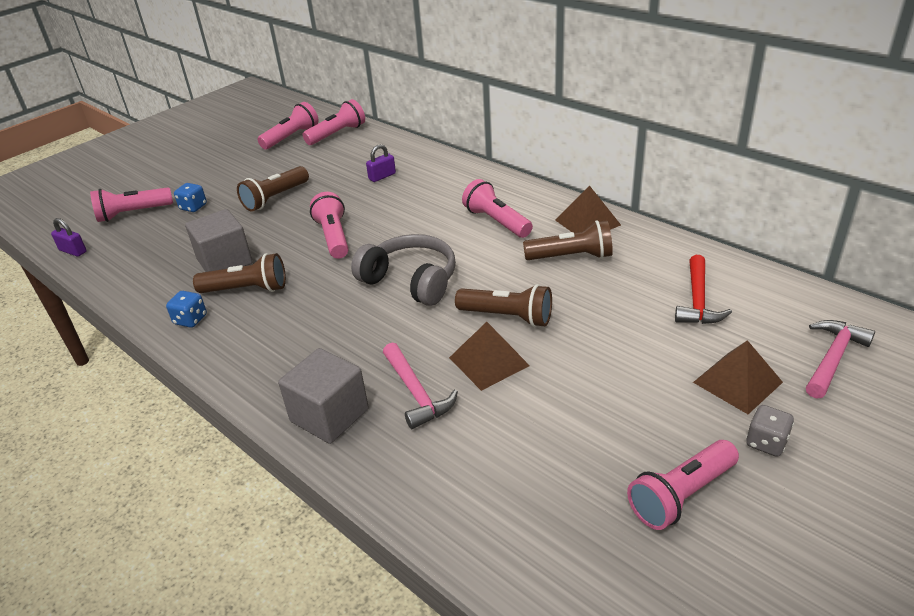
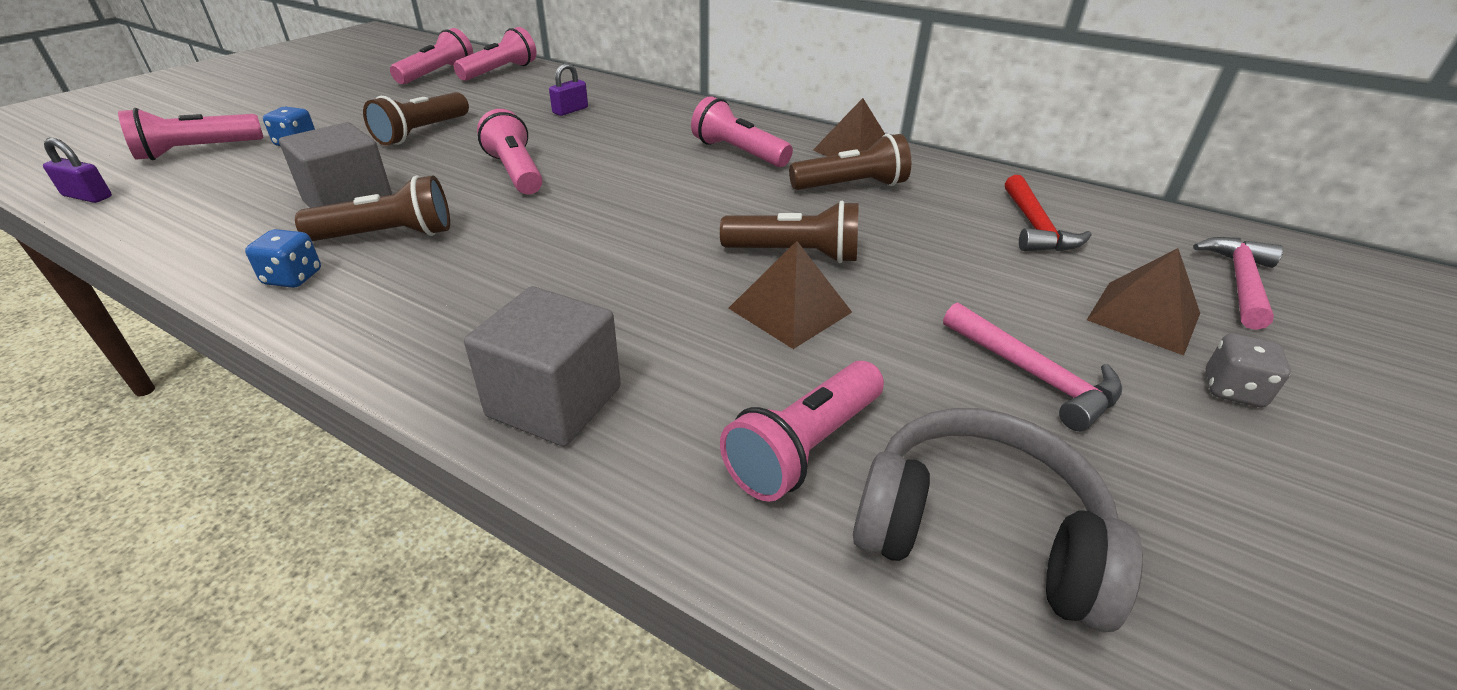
camera: 15 degrees left, 0 degrees up
grey headphones [351,234,456,306] -> grey headphones moved to [853,408,1143,632]
pink hammer [383,343,458,429] -> pink hammer moved to [943,302,1122,431]
pink flashlight [627,440,739,530] -> pink flashlight moved to [720,361,884,502]

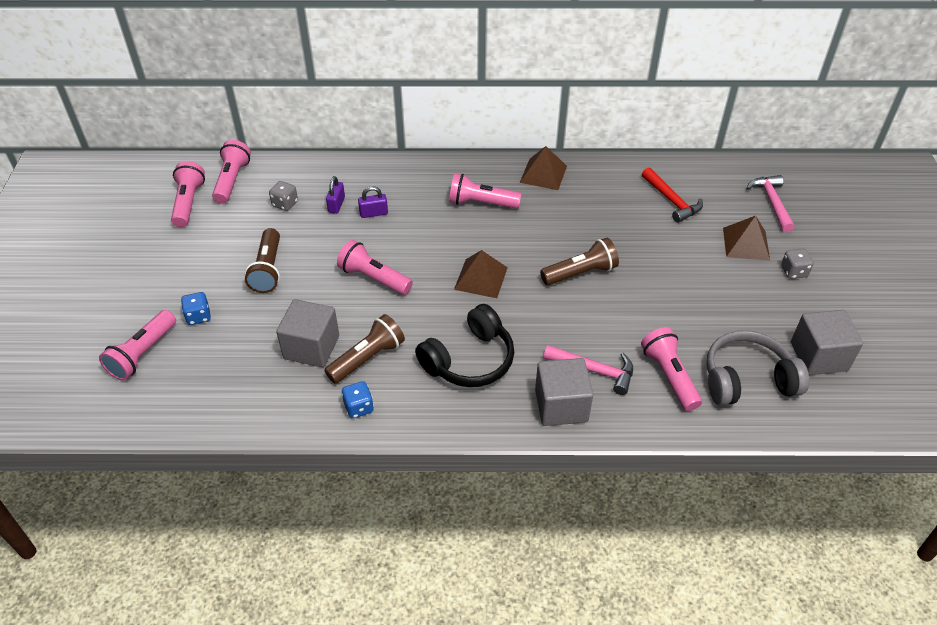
camera: 30 degrees left, 10 degrees up
purple padlock [43,138,112,203] -> purple padlock moved to [358,186,388,218]
pink flashlight [720,361,884,502] -> pink flashlight turned 150 degrees clockwise [641,327,702,411]
brown pyramid [728,241,852,349] -> brown pyramid moved to [454,250,508,298]
brown flashlight [789,134,911,190] -> none
pink hammer [943,302,1122,431] -> pink hammer moved to [544,345,633,395]
none -> grey dice [269,181,298,211]
none -> black headphones [415,304,514,387]
none -> grey cube [791,310,863,375]

